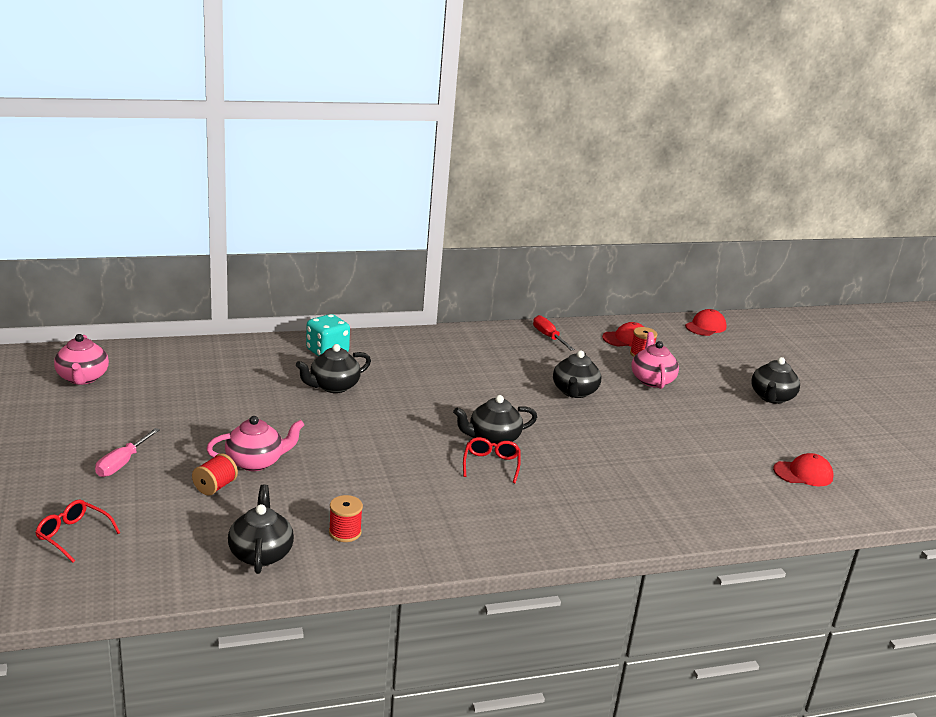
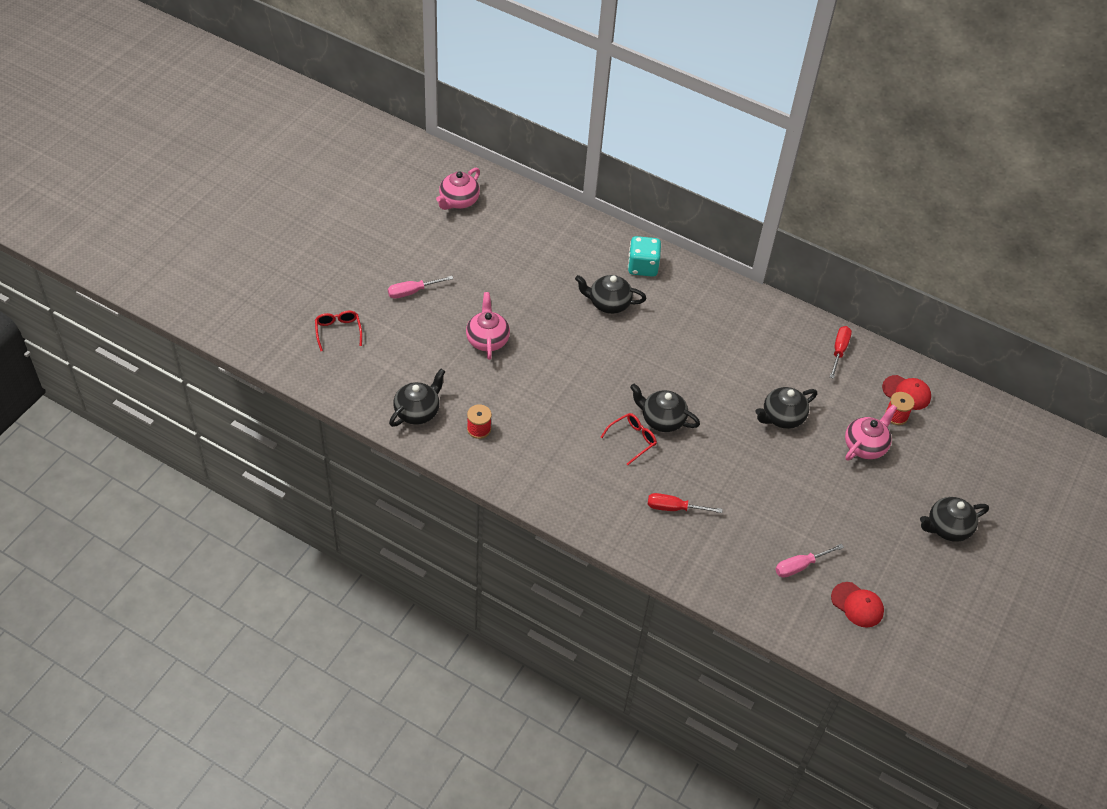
camera: 45 degrees right, 25 degrees up
red spool [192,453,238,496] -> none
pink teapot [206,416,304,471] -> pink teapot turned 120 degrees counterclockwise [466,292,510,360]
red cap [685,309,727,336] -> none
none -> red screwdriver [648,493,723,513]
none -> pink screwdriver [775,544,844,578]

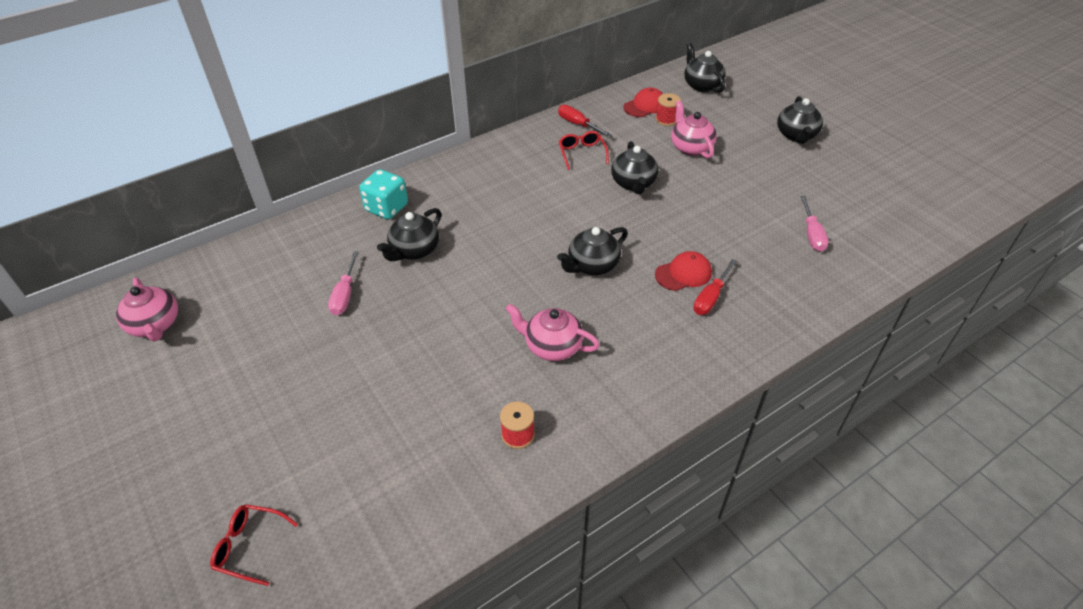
camera: 60 degrees left, 5 degrees down
pink screwdriver [388,276,454,299] -> pink screwdriver moved to [328,251,359,315]
black teapot [389,369,445,427] -> black teapot moved to [685,43,726,93]
pink teapot [466,292,510,360] -> pink teapot moved to [506,304,600,361]
red glasses [601,413,657,465] -> red glasses moved to [559,131,609,170]
red cap [831,582,884,628] -> red cap moved to [655,251,712,291]

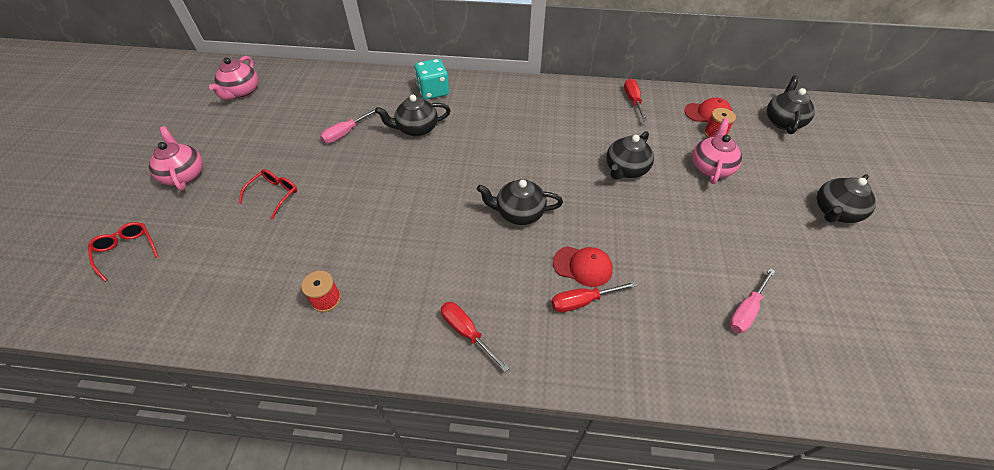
camera: 40 degrees right, 5 degrees up
pink teapot [506,304,600,361] -> pink teapot moved to [149,126,203,191]
red glasses [559,131,609,170] -> red glasses moved to [239,169,297,219]
none -> red screwdriver [441,302,509,372]

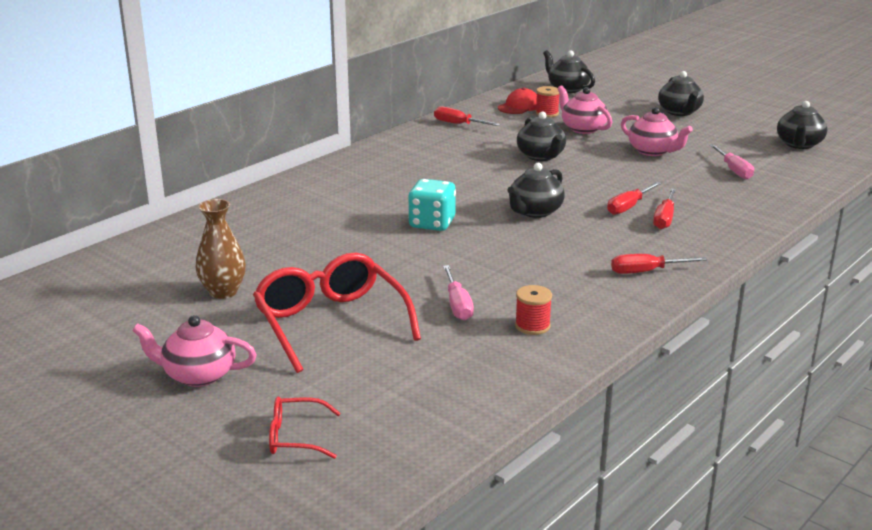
camera: 55 degrees left, 25 degrees down
pink teapot [209,56,258,100] -> pink teapot moved to [621,107,693,156]
red glasses [239,169,297,219] -> red glasses [253,252,421,373], size x2.06
pink screwdriver [320,108,376,143] -> pink screwdriver moved to [443,265,474,320]
black teapot [375,95,451,137] -> black teapot moved to [777,101,827,149]
turquoise dice [414,59,449,100] -> turquoise dice moved to [408,179,456,231]
red cap [553,246,613,287] -> red screwdriver [607,182,661,215]
none -> brown vase [195,199,246,299]

